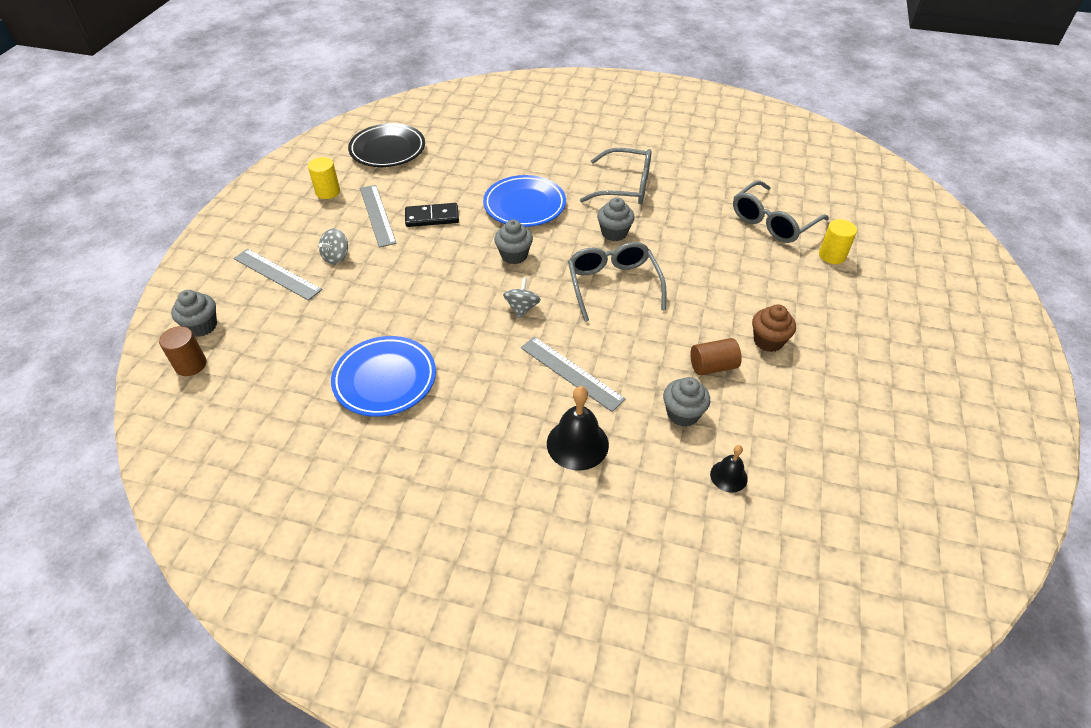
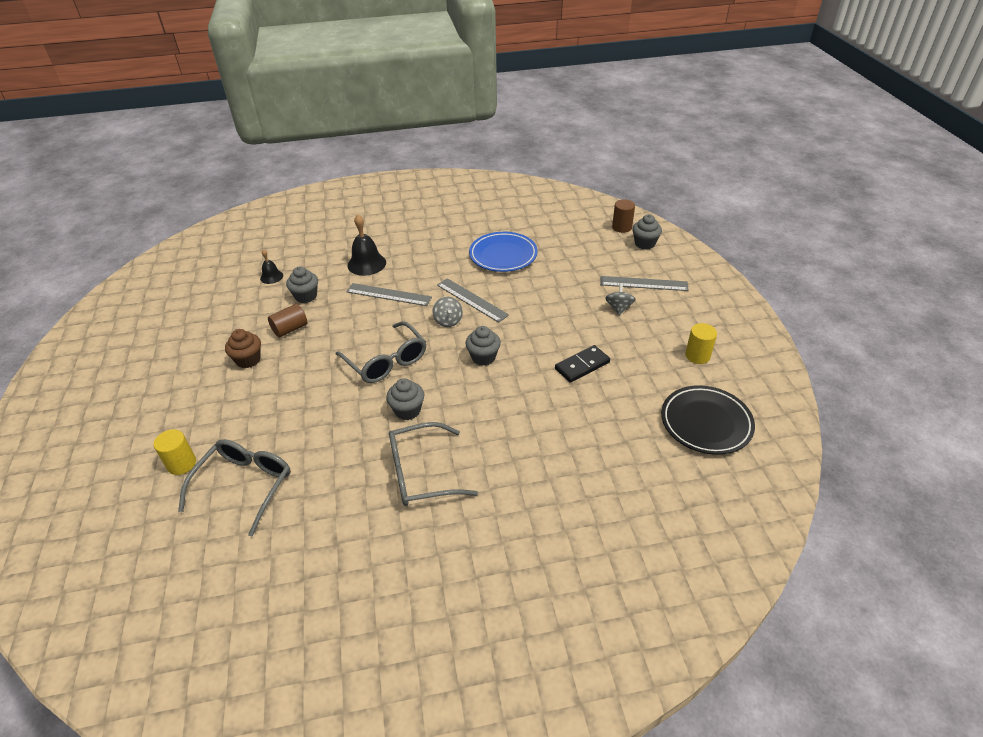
camera: 155 degrees right, 5 degrees down
grey ruler [360,185,396,248] -> grey ruler moved to [437,278,509,323]
blue plate [483,175,566,227] -> none

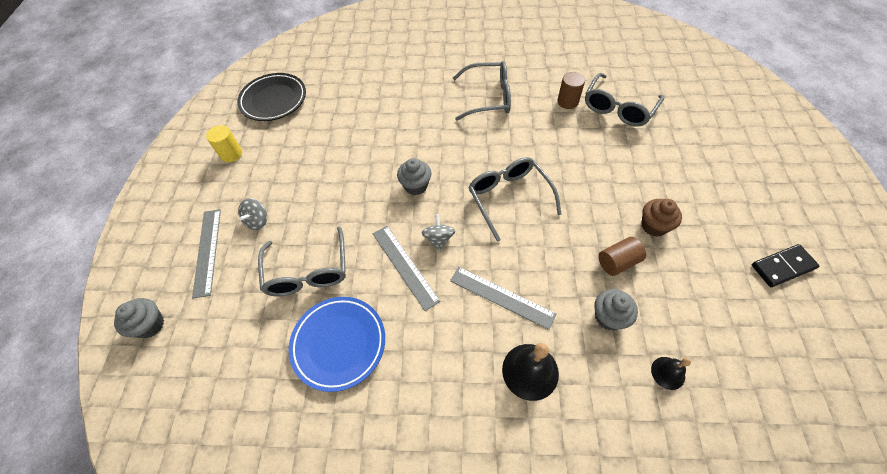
camera: 165 degrees left, 15 degrees up
yellow cylinder [154,429,196,475] -> none
grey cupcake [386,378,424,420] -> none
black domino [555,345,610,383] -> black domino moved to [752,244,819,287]
grey ruler [600,276,689,291] -> grey ruler turned 60 degrees clockwise [192,209,221,299]
brown cylinder [612,199,635,233] -> brown cylinder moved to [557,72,585,109]
none -> grey glasses [258,226,346,296]

